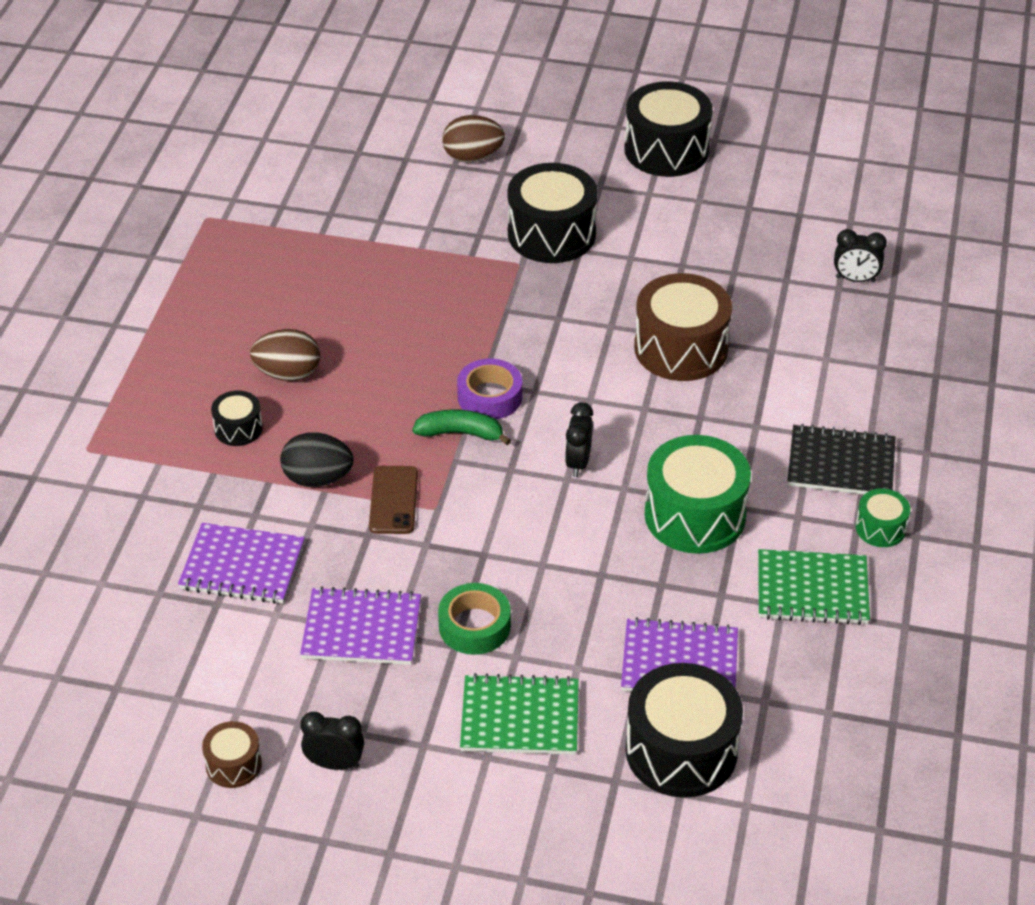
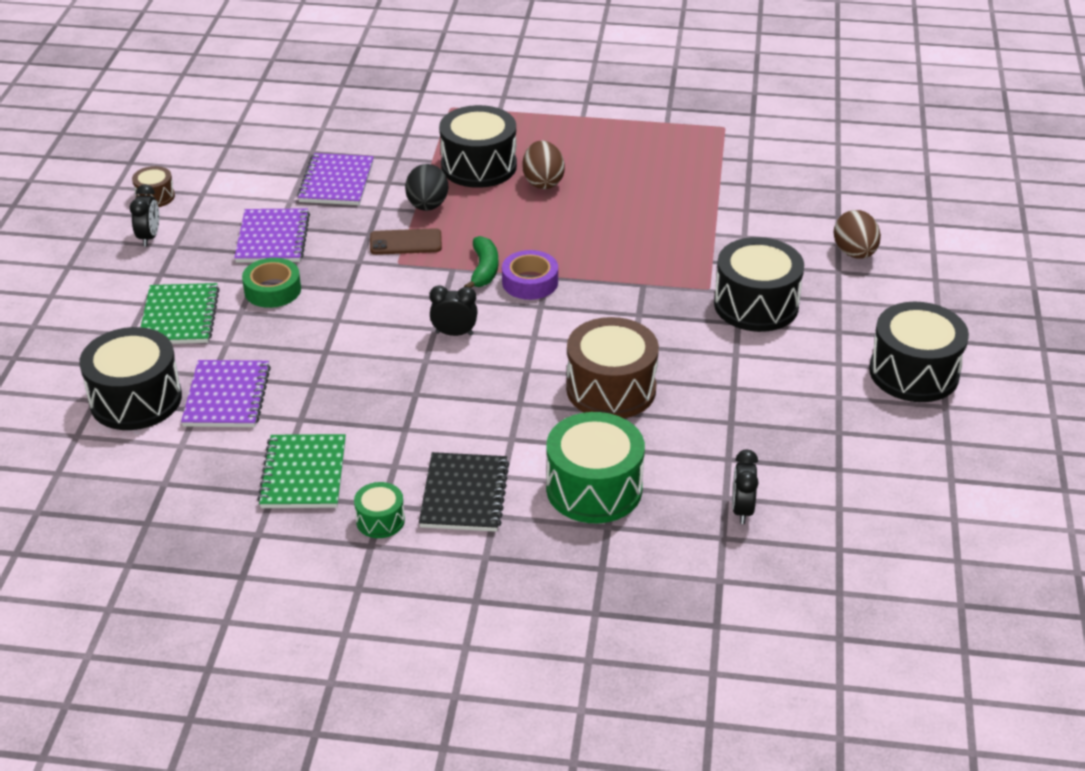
camera: 85 degrees right, 5 degrees down
black drum [211,390,263,446] -> black drum [439,105,517,188], size x2.02
green drum [645,435,751,554] -> green drum moved to [546,412,645,523]

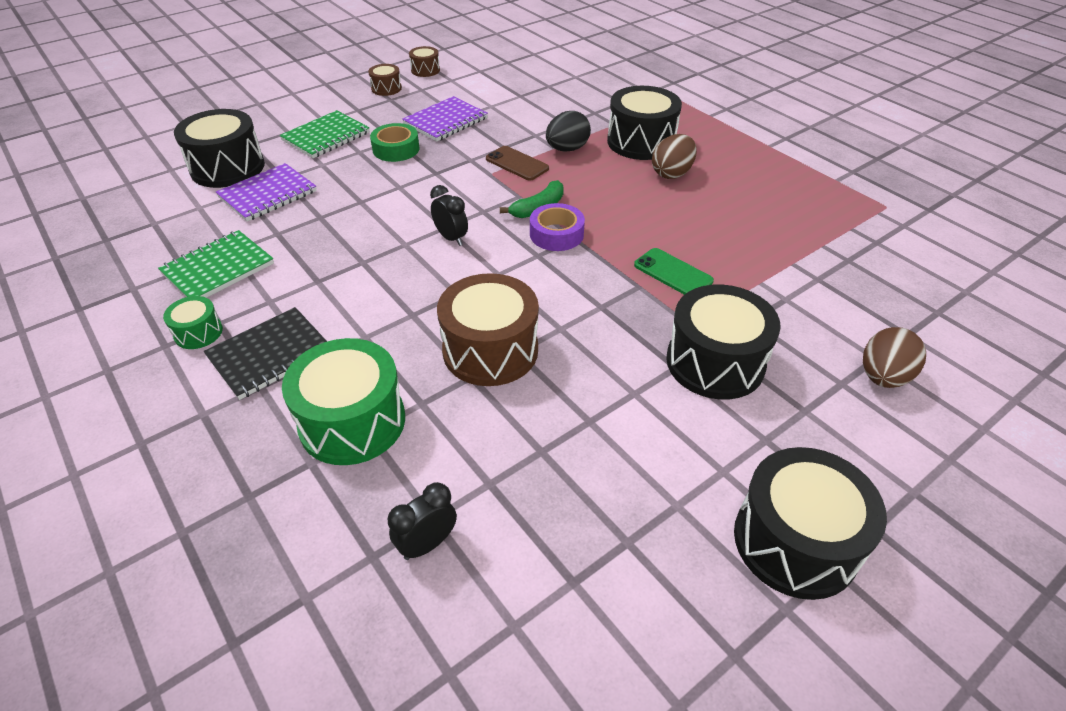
camera: 45 degrees right, 5 degrees up
black clock [130,184,159,246] -> brown drum [368,64,402,96]
purple notebook [297,153,374,205] -> none
none -> green phone [634,248,714,295]

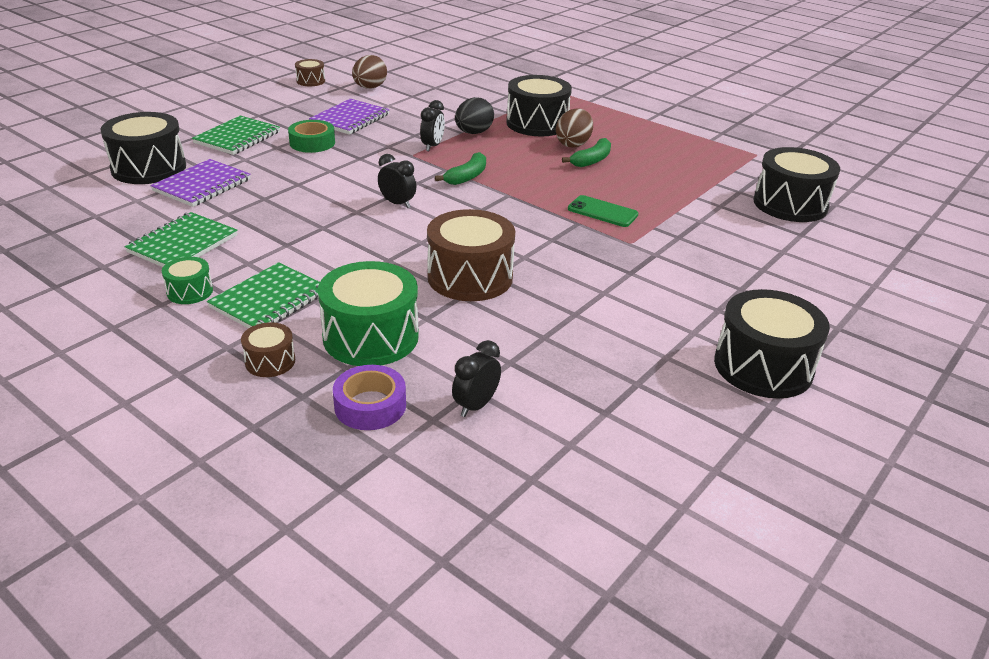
camera: 15 degrees left, 10 degrees down
black notebook [204,307,327,400] -> green notebook [207,262,320,328]
brown drum [368,64,402,96] -> brown drum moved to [241,322,295,377]
brown phone [486,146,549,180] -> black clock [420,100,445,151]
purple tape [530,203,585,251] -> purple tape moved to [333,365,406,430]
black drum [666,285,781,400] -> black drum moved to [753,147,840,222]
brown egg [863,327,926,388] -> brown egg moved to [352,55,387,88]
none -> green banana [562,138,611,167]

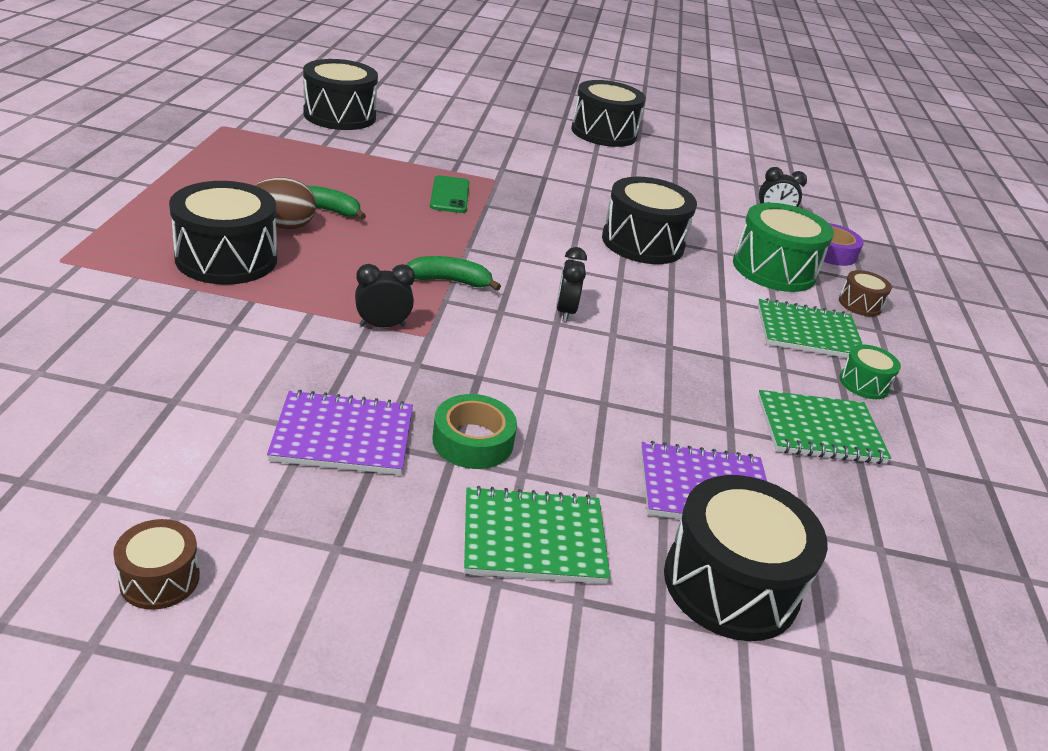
camera: 125 degrees left, 0 degrees up
brown egg [352,55,387,88] -> none
brown drum [427,209,515,301] -> black drum [602,177,697,264]
black egg [455,97,494,134] -> none

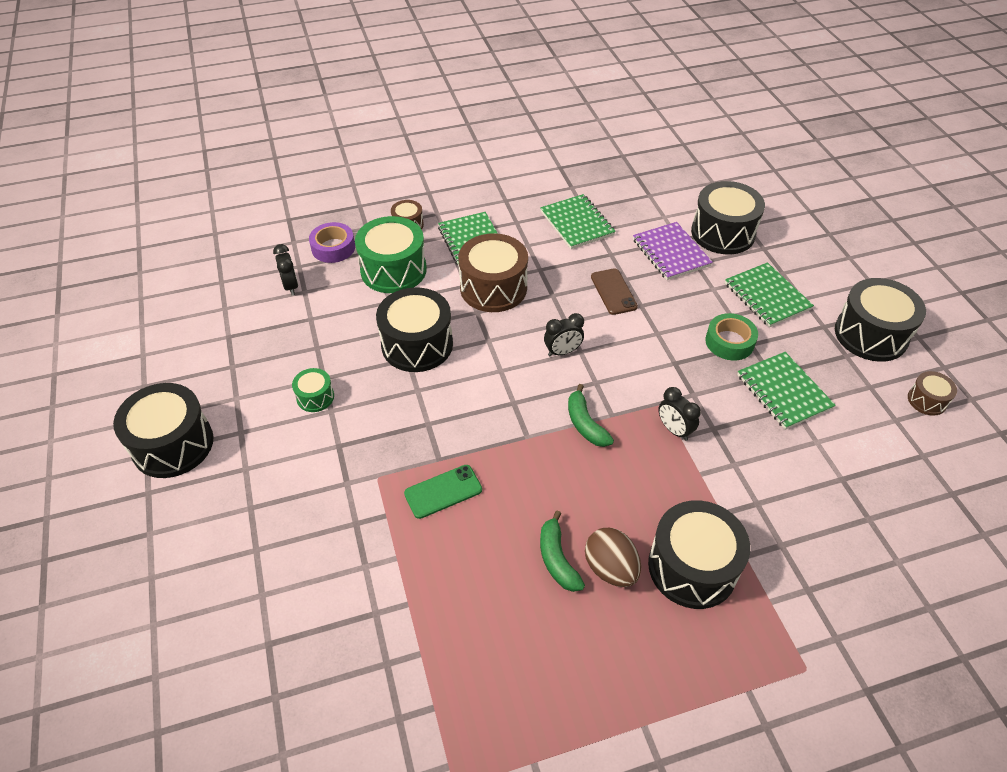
camera: 110 degrees left, 15 degrees up
purple notebook [267,390,413,475] -> green notebook [737,352,836,430]
black drum [303,59,378,130] -> black drum moved to [835,278,926,362]
green drum [839,344,901,399] -> green drum moved to [292,368,334,412]
none -> brown drum [458,233,528,312]
none -> brown phone [591,268,638,315]

